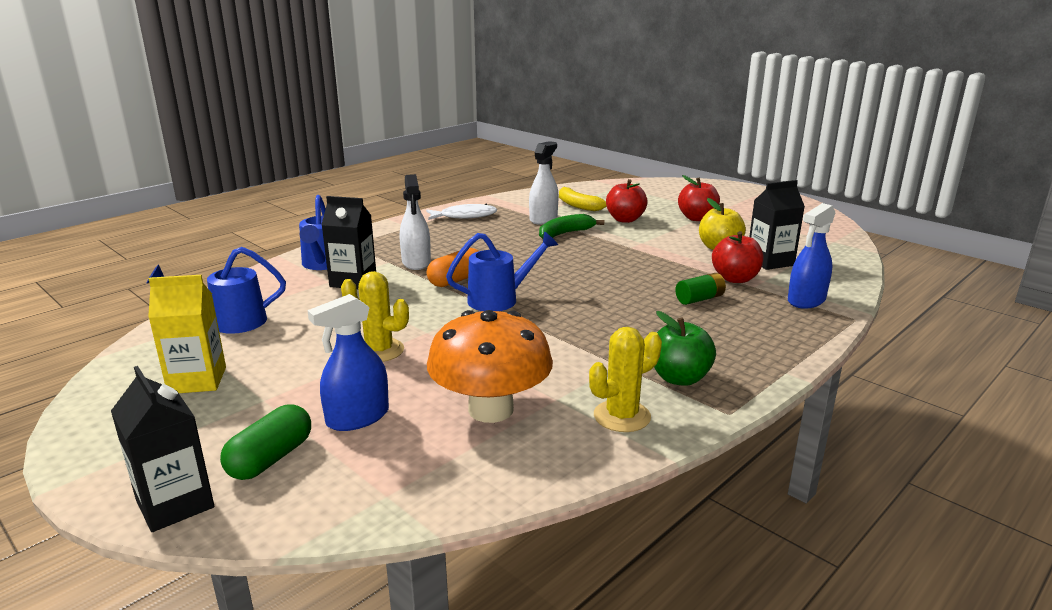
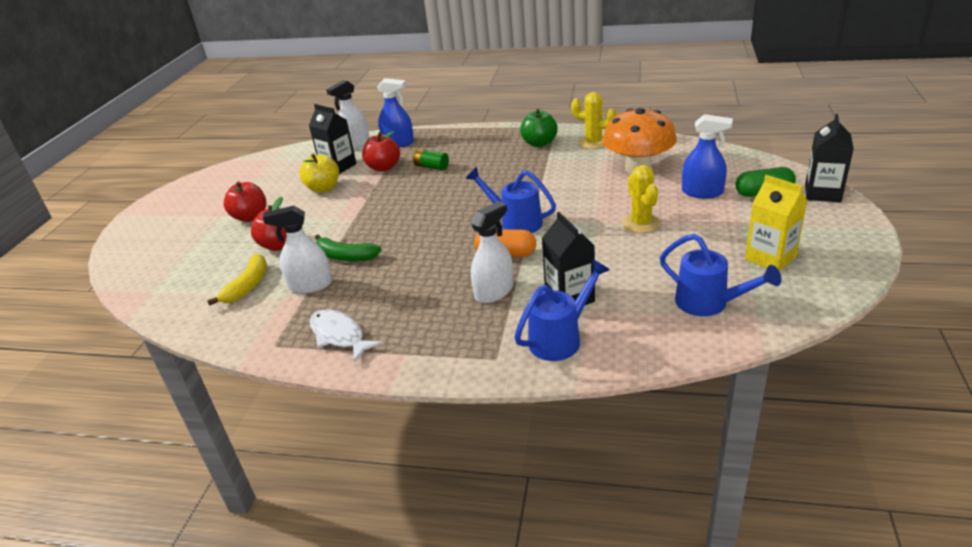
camera: 120 degrees left, 10 degrees up
none -> white spray bottle [326,80,370,150]

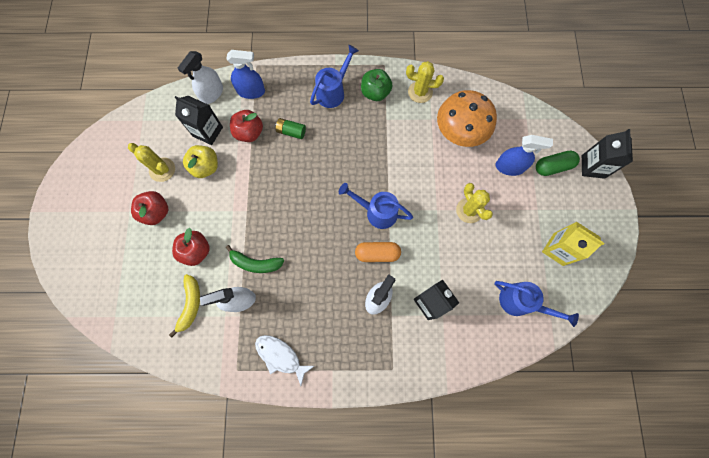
camera: 15 degrees left, 40 degrees up
blue watering can [514,259,610,361] -> blue watering can moved to [310,45,359,108]
none -> yellow cactus [128,143,175,182]

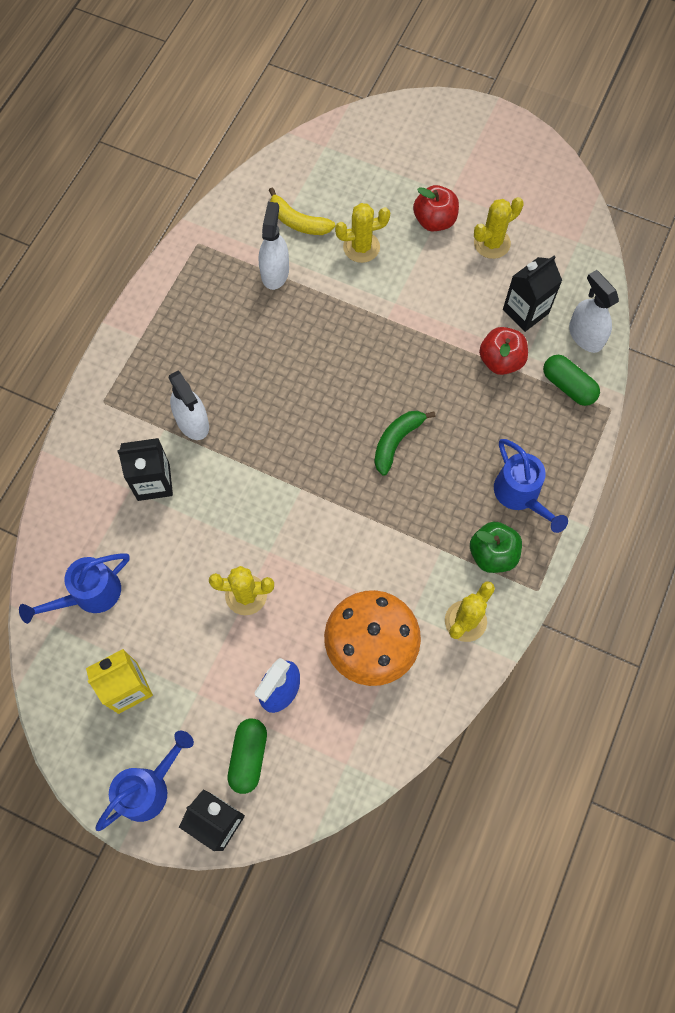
camera: 115 degrees right, 5 degrees down
red apple [172,228,210,266] -> yellow cactus [335,203,390,263]
yellow apple [183,145,218,178] -> none
blue spray bottle [226,50,265,99] -> green capsule [543,355,600,406]
green banana [226,245,284,273] -> green banana moved to [374,411,436,476]
white fish [255,335,314,386] -> none
green battery [275,118,306,139] -> none
blue watering can [339,183,413,229] -> blue watering can moved to [95,731,194,831]
orange capsule [355,242,401,262] -> none

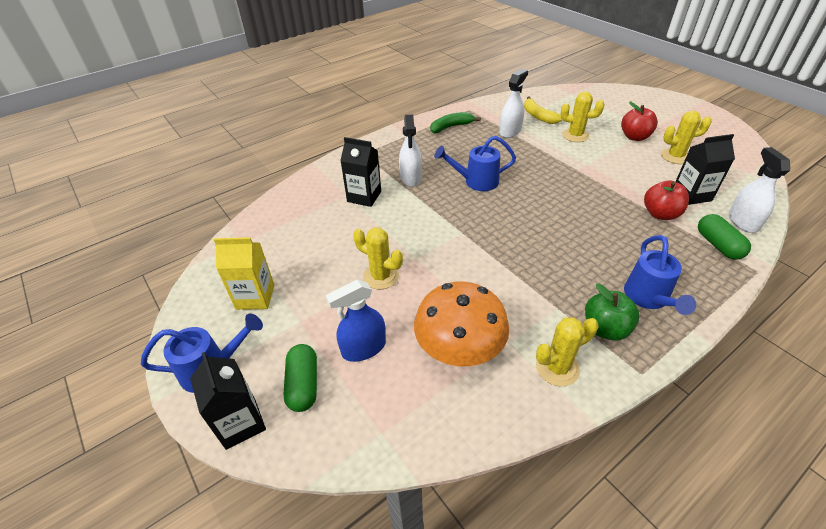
camera: 30 degrees right, 25 degrees down
blue watering can [19,553,130,624] -> blue watering can moved to [434,135,516,191]
green capsule [227,719,267,794] -> green capsule turned 45 degrees counterclockwise [284,344,317,412]
green banana [374,411,436,476] -> green banana moved to [430,112,481,133]

